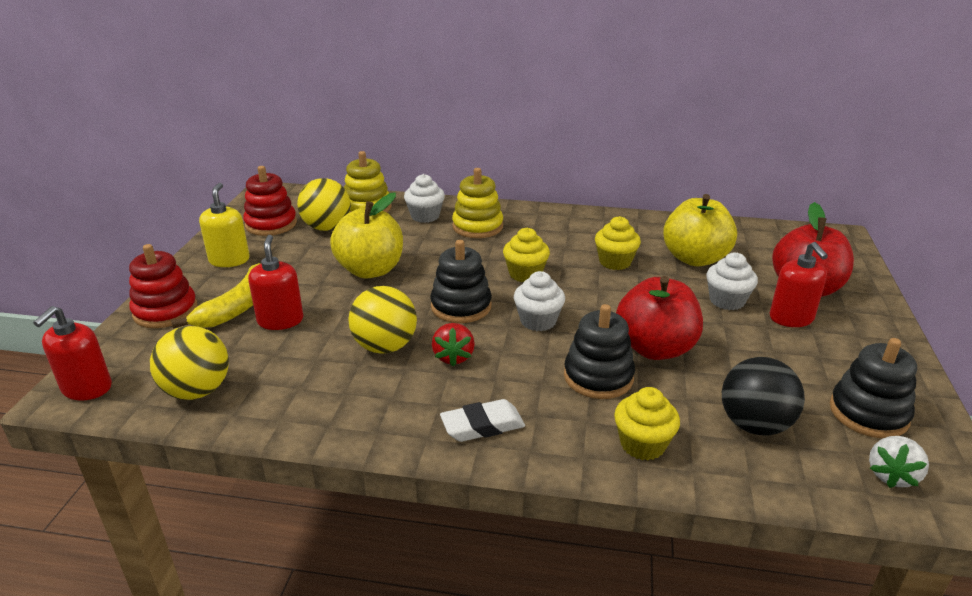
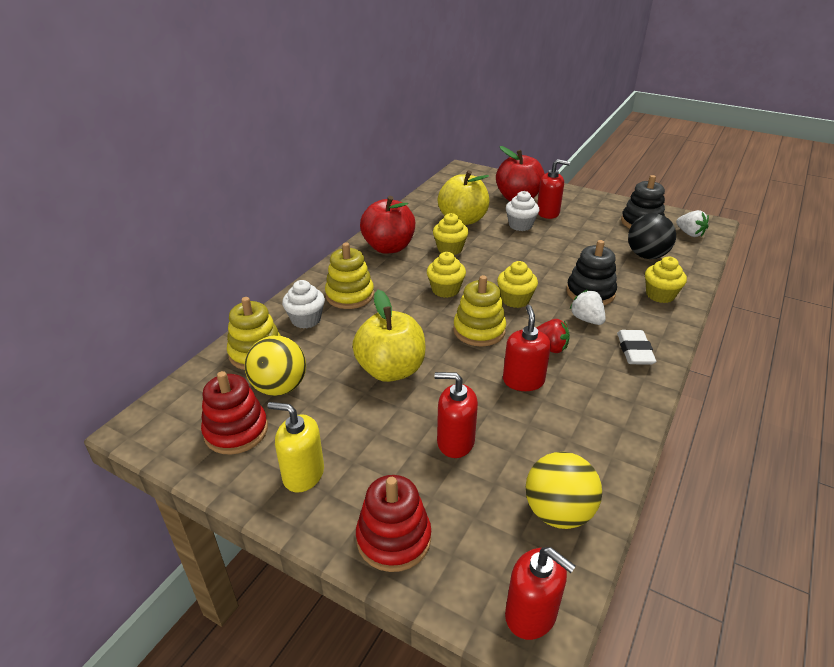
camera: 70 degrees left, 5 degrees up
yellow banana [171,263,261,328] -> none
yellow ball [348,286,417,354] -> red soap dispenser [503,305,551,391]
black stacking toy [430,240,492,323] -> yellow stacking toy [453,275,506,346]
white cupcake [514,271,565,331] -> yellow cupcake [497,261,538,308]
red apple [616,276,703,360] -> red apple moved to [360,196,415,254]
none -> white strawberry [570,290,606,325]

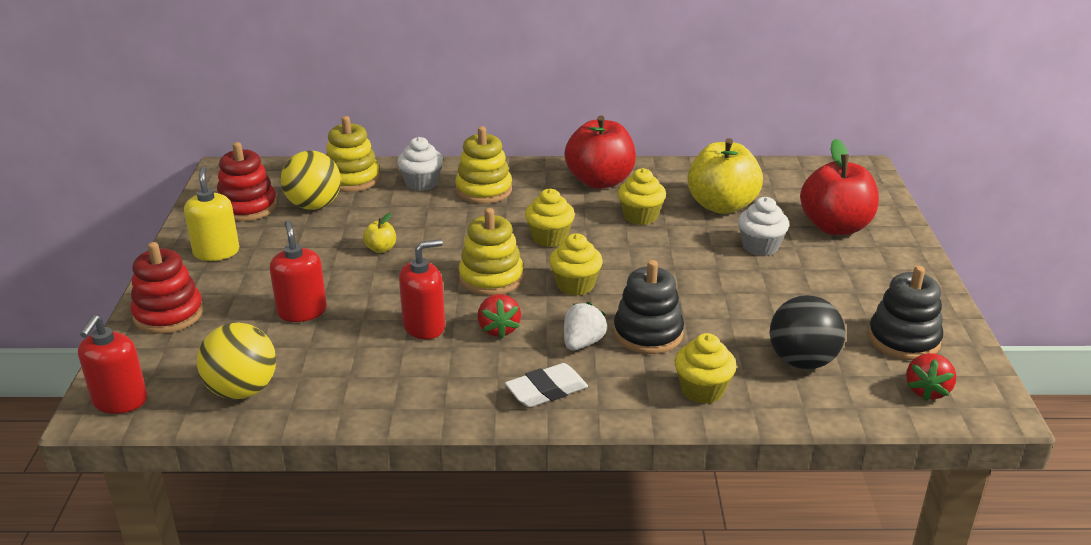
camera: 60 degrees right, 5 degrees down
yellow apple [352,290,425,382] -> yellow apple [363,213,396,253], size x0.42
red soap dispenser [537,159,570,219] -> none
white strawberry [676,210,709,237] -> red strawberry [906,353,956,401]

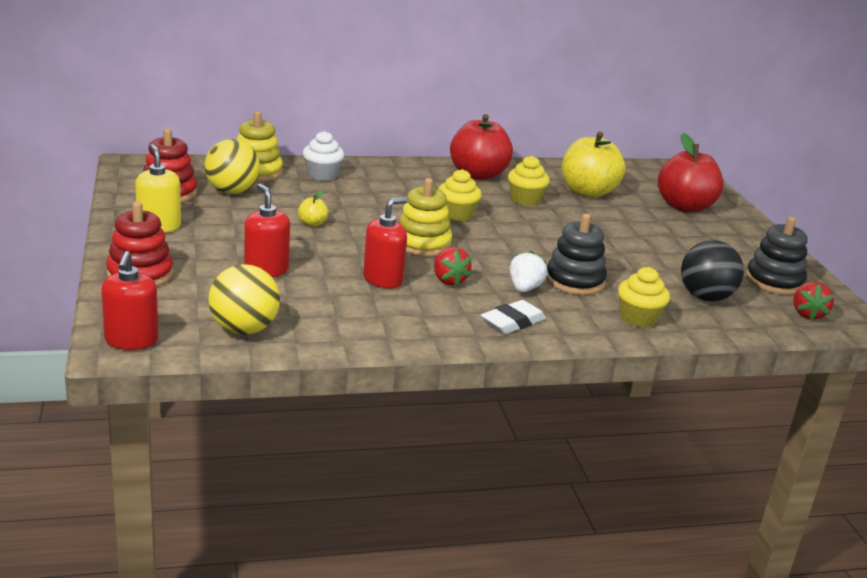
camera: 15 degrees left, 5 degrees down
yellow stacking toy [455,126,512,204] -> none
yellow cupcake [549,233,603,296] -> none
white cupcake [738,197,789,256] -> none

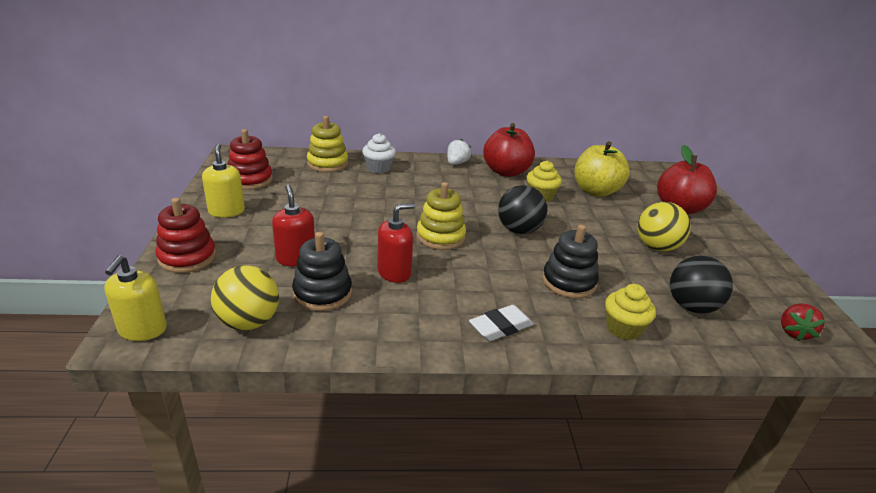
camera: 10 degrees right, 5 degrees up
red soap dispenser [101,251,158,350] -> yellow soap dispenser [104,255,167,341]
yellow ball [205,139,260,194] -> yellow ball moved to [637,202,691,251]
yellow apple [298,190,329,227] -> none
red strawberry [434,247,472,286] -> none
yellow cupcake [439,169,482,222] -> none
white strawberry [510,251,548,292] -> white strawberry moved to [447,139,471,165]
black stacking toy [746,217,808,295] -> black stacking toy moved to [292,232,352,311]
none -> black ball [498,185,547,234]

